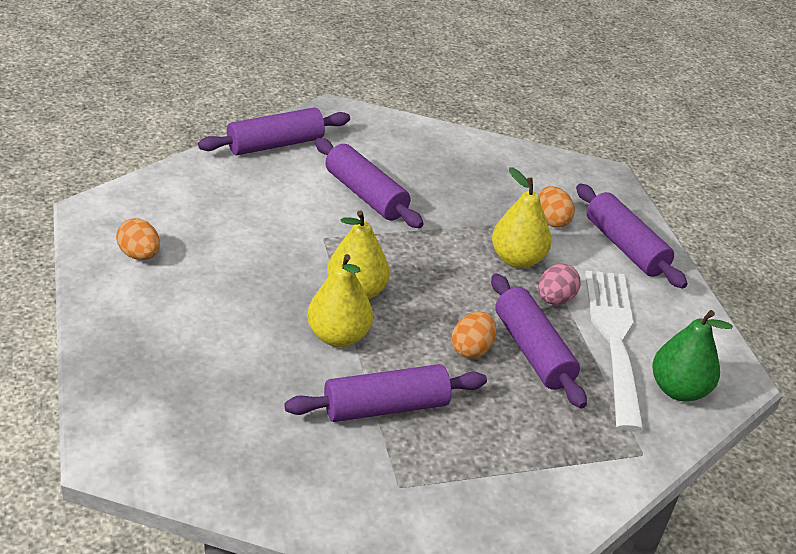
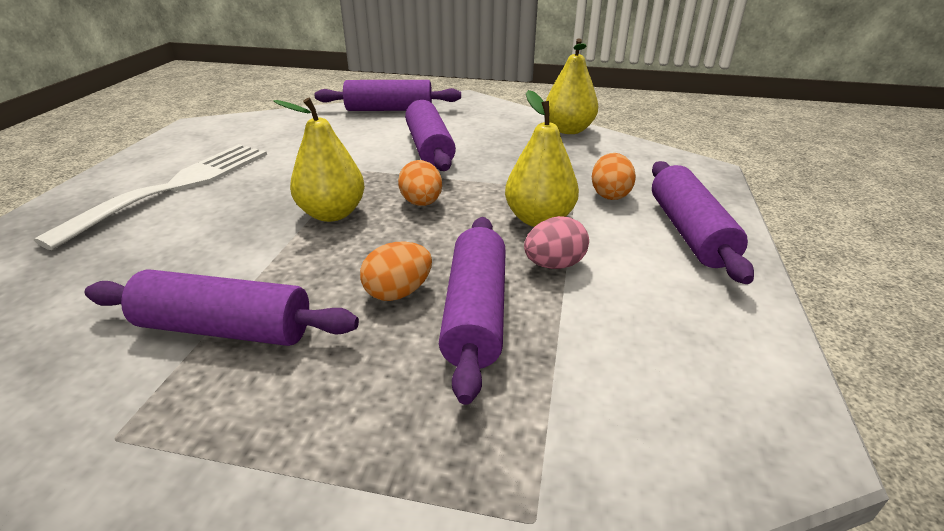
camera: 30 degrees right, 5 degrees down
orange egg [116,218,160,260] -> orange egg moved to [398,160,442,206]
yellow pear [307,254,373,347] -> yellow pear moved to [546,39,598,134]
white fork [585,271,644,432] -> white fork moved to [34,144,267,250]
green pear [652,310,733,402] -> none

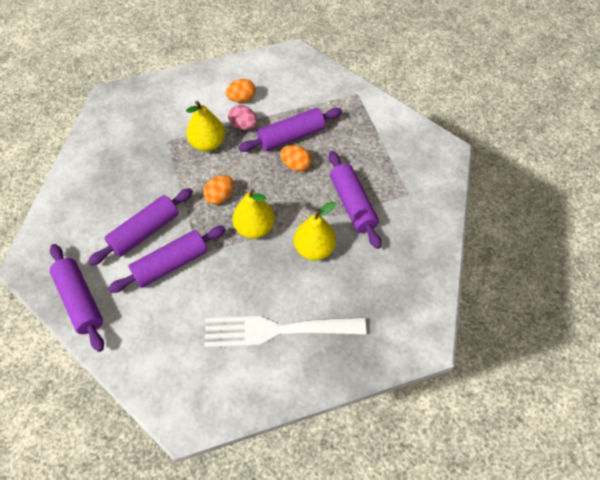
camera: 120 degrees left, 25 degrees up
yellow pear [546,39,598,134] -> yellow pear moved to [294,201,336,260]
orange egg [592,153,636,200] -> orange egg moved to [226,79,256,103]
purple rolling pin [652,161,754,284] -> purple rolling pin moved to [108,226,226,293]

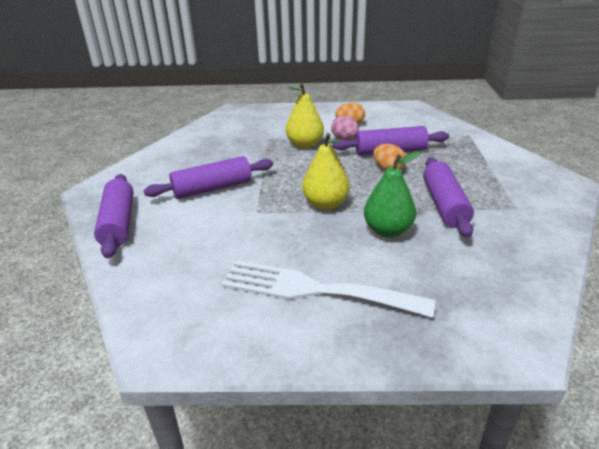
camera: 20 degrees right, 25 degrees down
purple rolling pin [108,226,226,293] -> none
orange egg [203,175,234,204] -> none
yellow pear [294,201,336,260] -> green pear [364,151,421,238]

